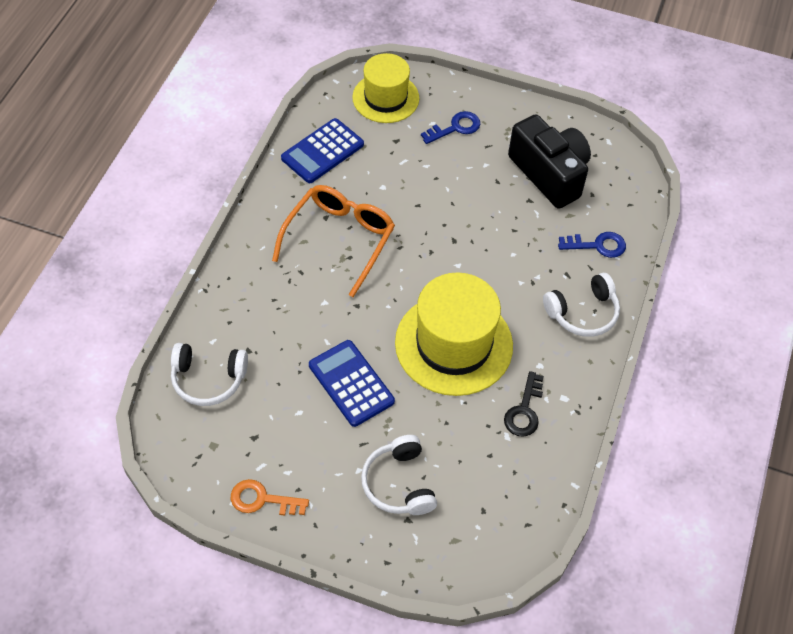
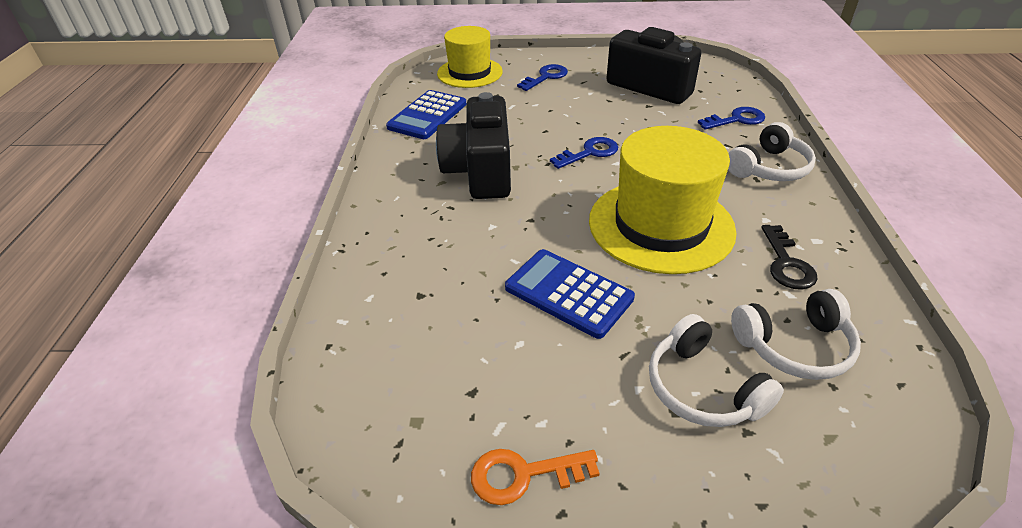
camera: 15 degrees left, 15 degrees down
white headphones [171,343,248,406] -> white headphones moved to [731,289,861,380]
orange glasses [272,185,395,297] -> black camera [436,92,511,199]
none -> blue key [550,137,618,169]

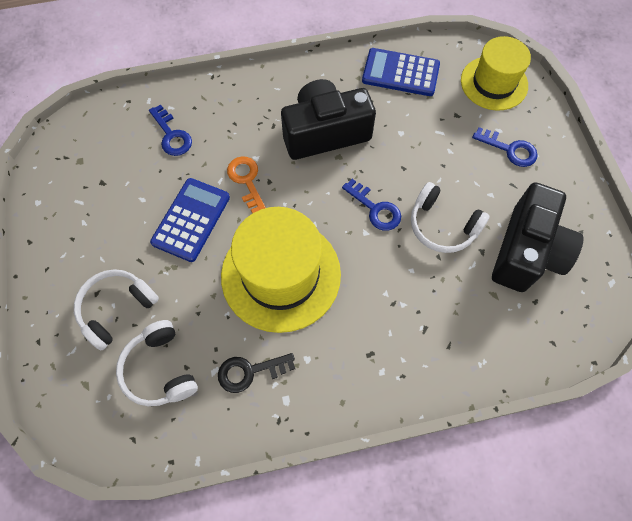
camera: 75 degrees right, 25 degrees up
orange key [471,449,600,505] -> orange key moved to [227,156,266,214]
blue key [698,107,765,130] -> blue key moved to [149,104,192,156]
white headphones [728,122,816,181] -> white headphones moved to [411,182,490,253]

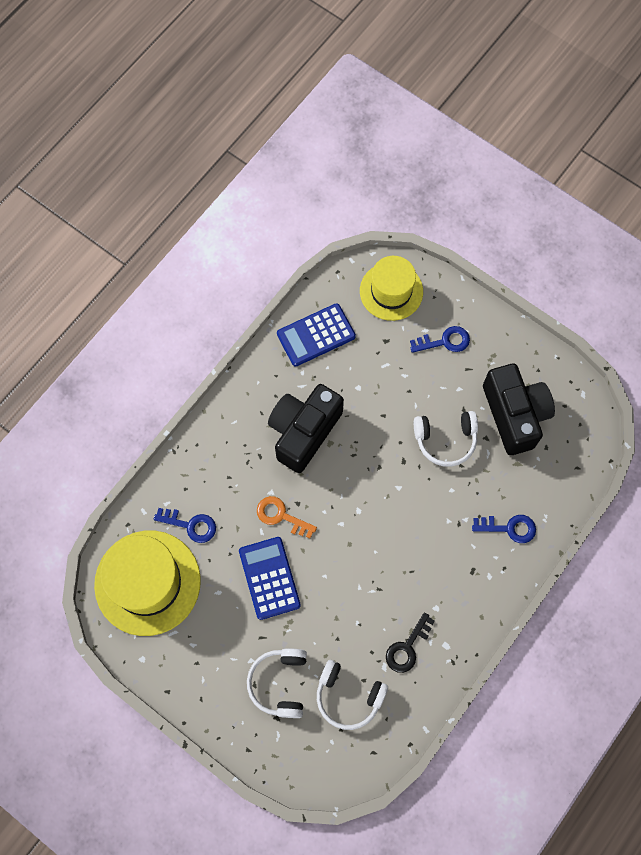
camera: 40 degrees left, 5 degrees up
yellow hat [221,207,341,333] -> yellow hat moved to [94,530,201,636]
blue key [342,179,401,231] -> blue key moved to [472,515,536,543]

